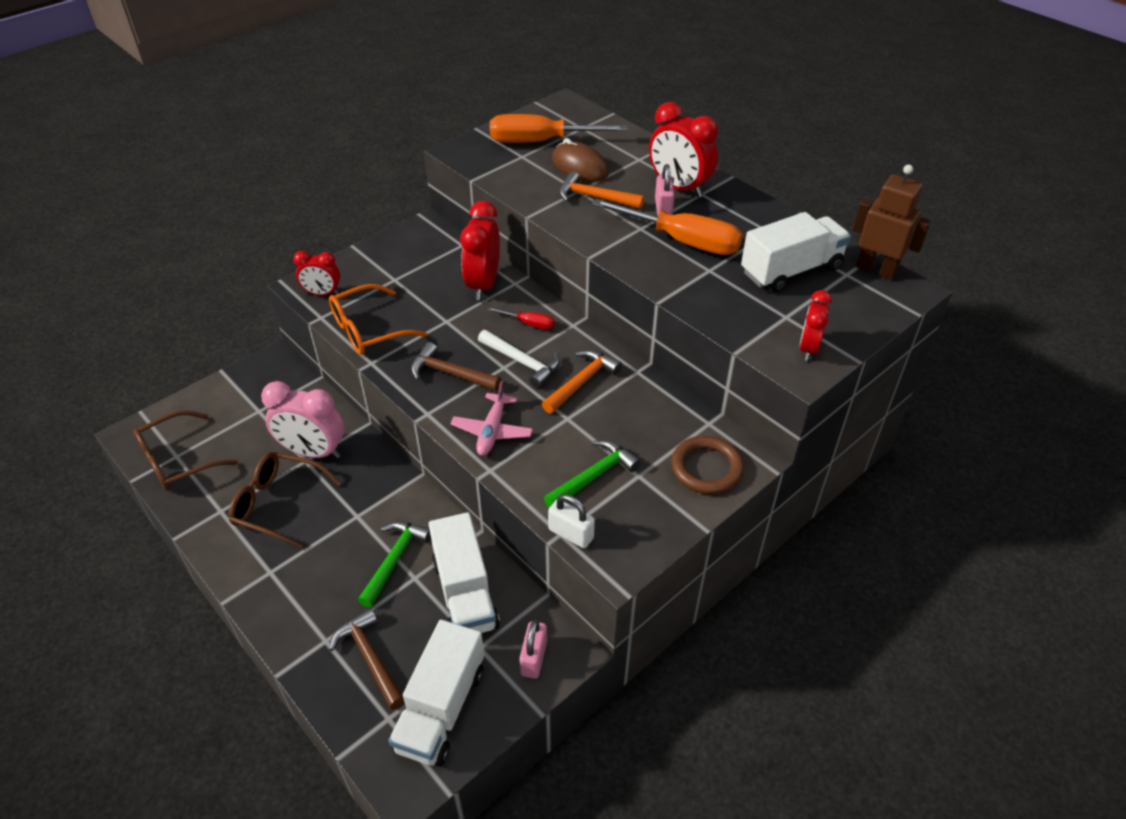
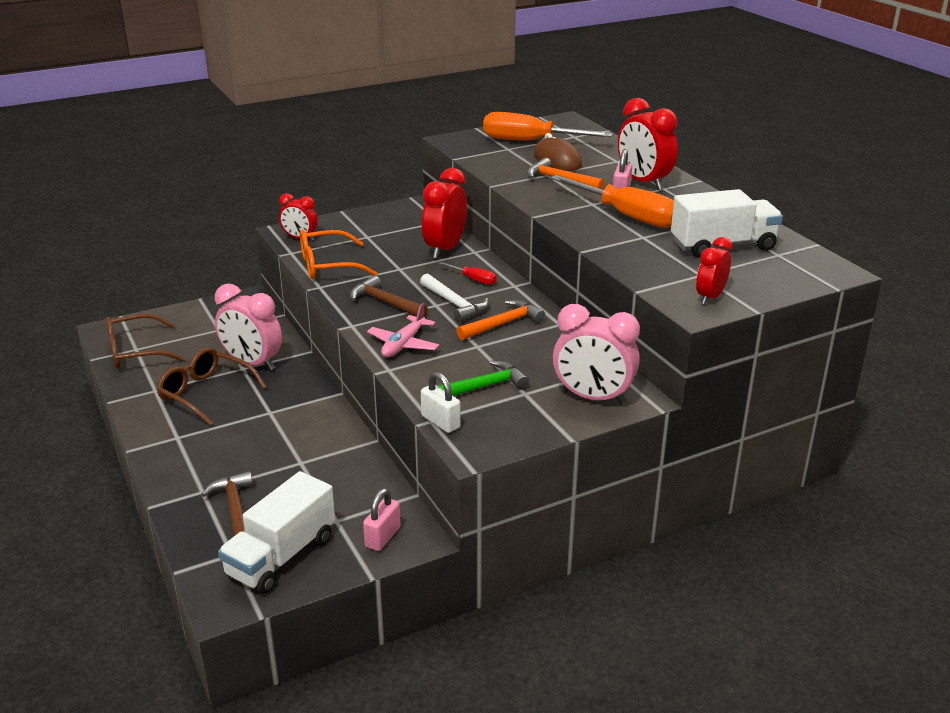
camera: 15 degrees right, 15 degrees down
green hammer [358,521,431,608] -> none
white truck [429,512,500,633] -> none
brown ring [671,436,744,494] -> pink clock [553,304,640,404]
brown robot [853,165,931,280] -> none

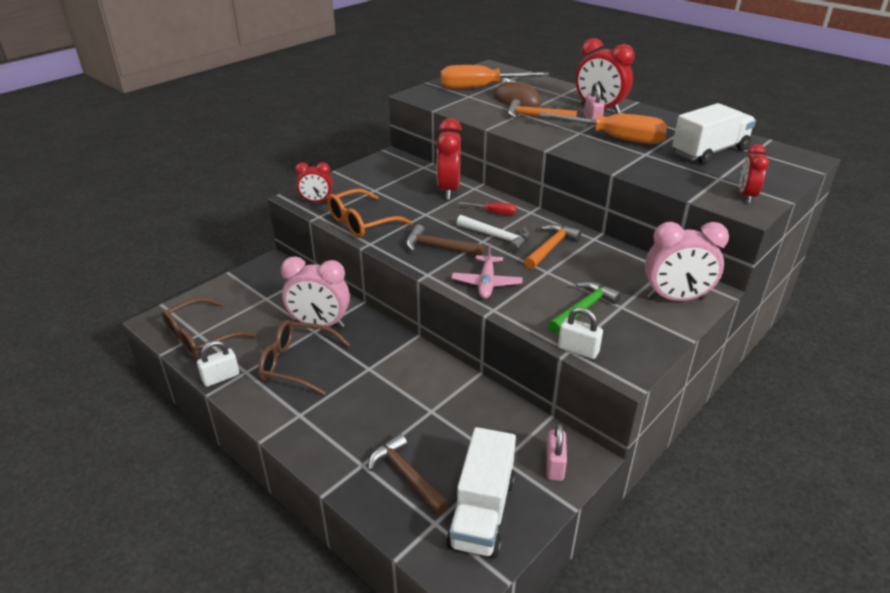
camera: 20 degrees left, 5 degrees up
none -> white padlock [197,340,239,387]

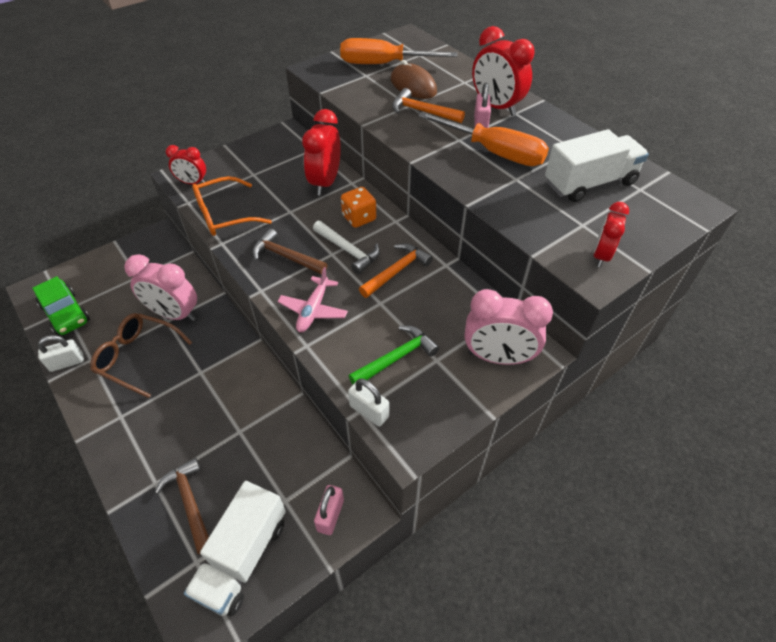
camera: 10 degrees right, 15 degrees up
brown glasses [162,298,255,359] -> green car [32,276,90,336]
red screwdriver [459,202,516,215] -> orange dice [341,187,376,228]

